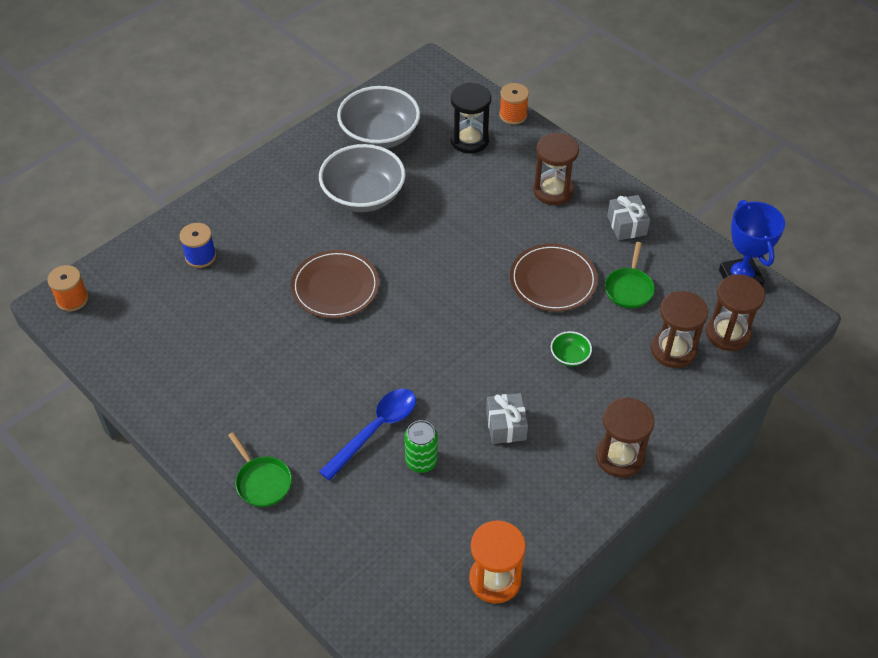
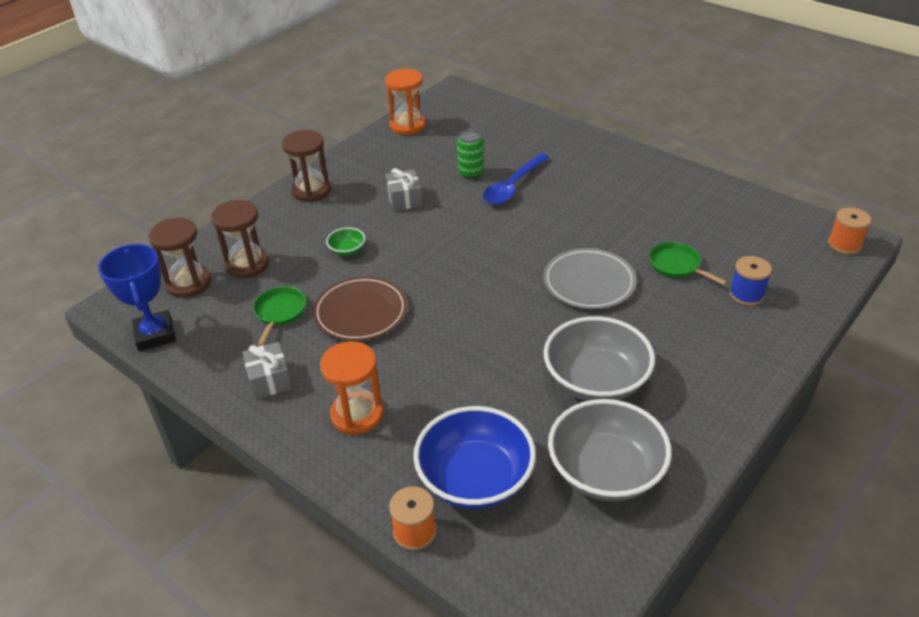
camera: 175 degrees right, 10 degrees down
green pan [228,432,292,507] -> green pan moved to [649,242,727,285]
brown plate [291,250,379,319] -> grey plate [543,248,637,309]
black hourglass [450,83,491,153] -> blue bowl [413,406,536,509]
brown hourglass [533,133,579,205] -> orange hourglass [320,341,383,435]

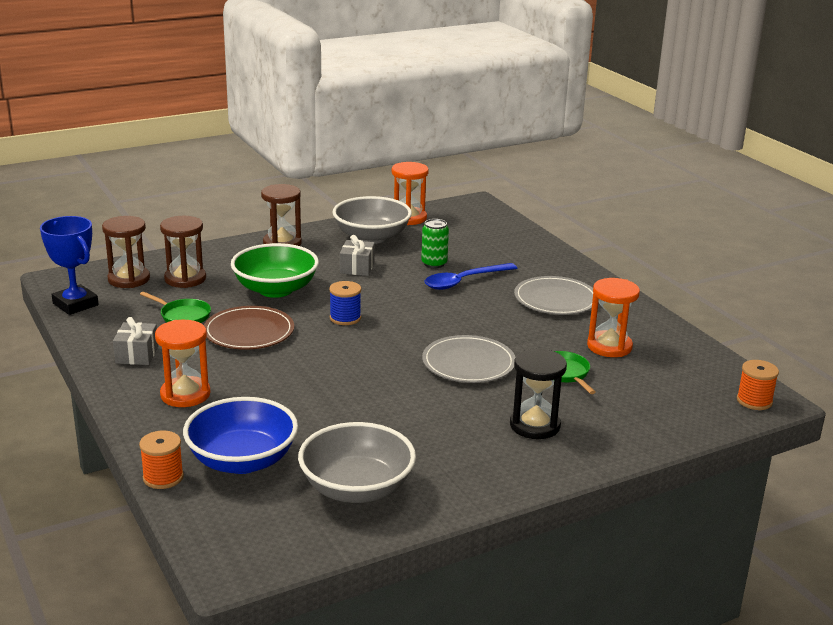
camera: 20 degrees right, 15 degrees down
blue trophy [98,244,176,351] -> blue trophy turned 45 degrees counterclockwise [40,216,99,315]
green pan [253,286,306,346] -> green pan turned 90 degrees clockwise [140,291,211,323]
green bowl [326,227,365,256] -> green bowl [231,243,319,298], size x2.31
grey bowl [543,316,655,401] -> grey bowl moved to [332,196,412,244]
blue spool [729,256,772,306] -> blue spool moved to [329,281,361,325]
none -> black hourglass [510,348,567,439]
none -> grey plate [514,276,593,315]
none -> orange hourglass [587,278,640,357]

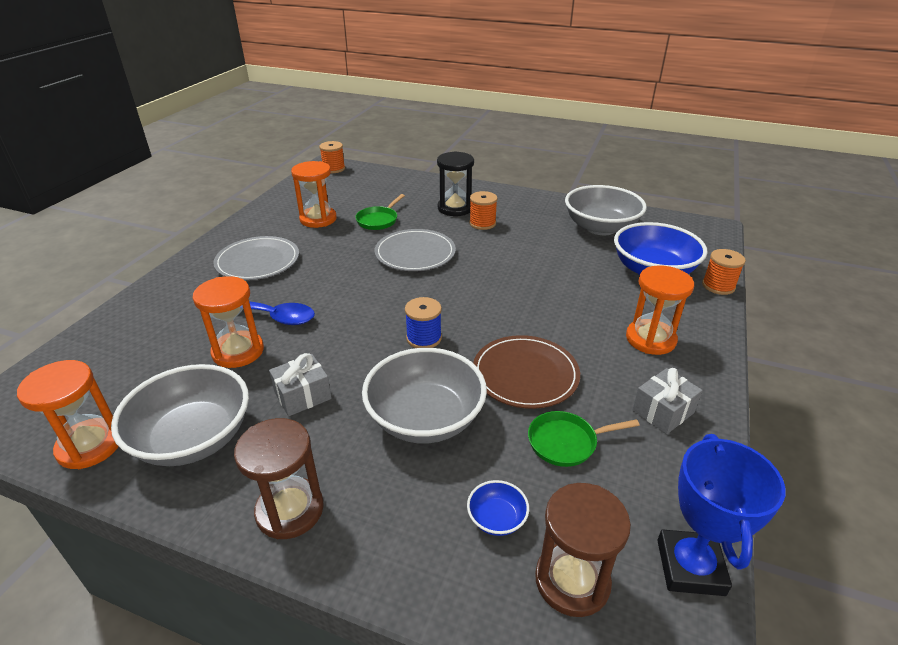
camera: 130 degrees left, 10 degrees up
green pan [140,291,211,323] -> green pan turned 90 degrees counterclockwise [528,411,640,467]
brown hourglass [160,216,206,288] -> blue bowl [467,480,529,536]
green bowl [231,243,319,298] -> grey bowl [362,348,487,443]
green can [421,219,449,268] -> orange hourglass [193,276,264,368]
none -> orange spool [469,191,498,230]

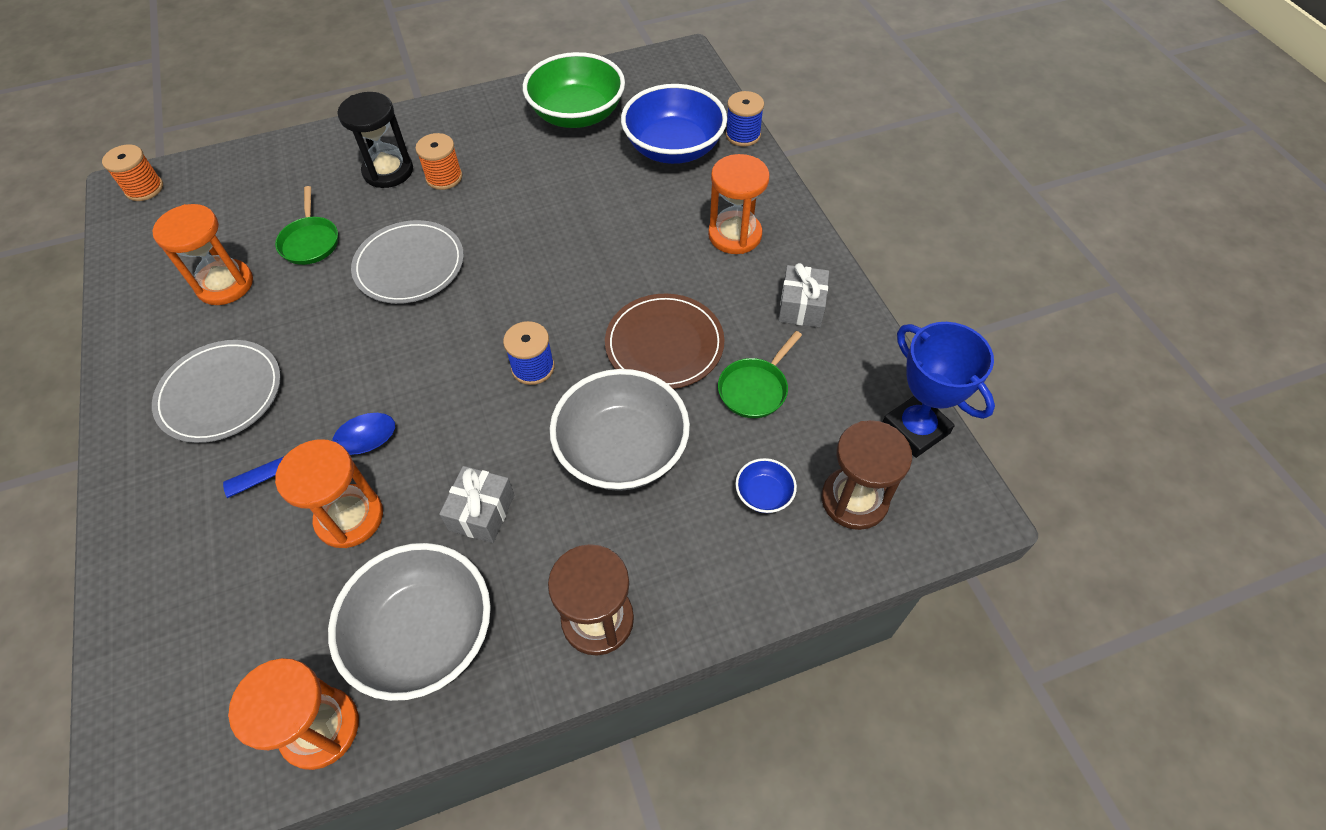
camera: 40 degrees left, 20 degrees up
grey bowl [565,185,647,235] -> green bowl [523,52,625,128]
orange spool [702,249,746,295] -> blue spool [726,91,764,146]

